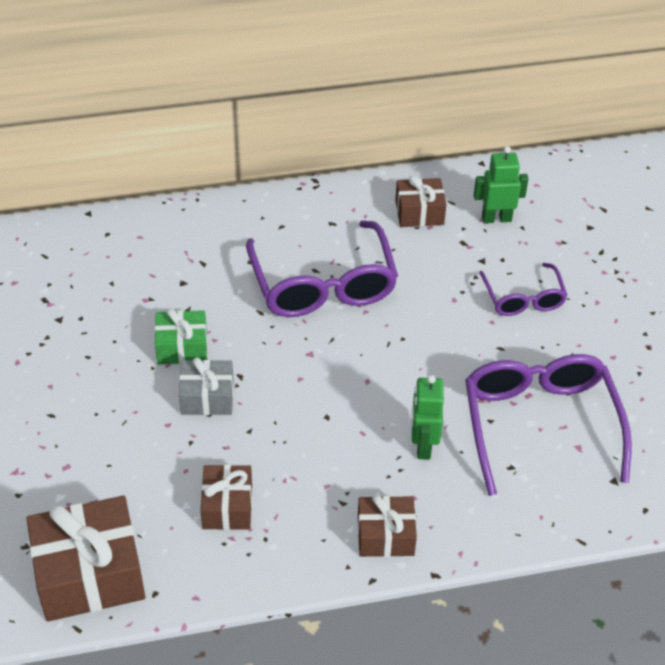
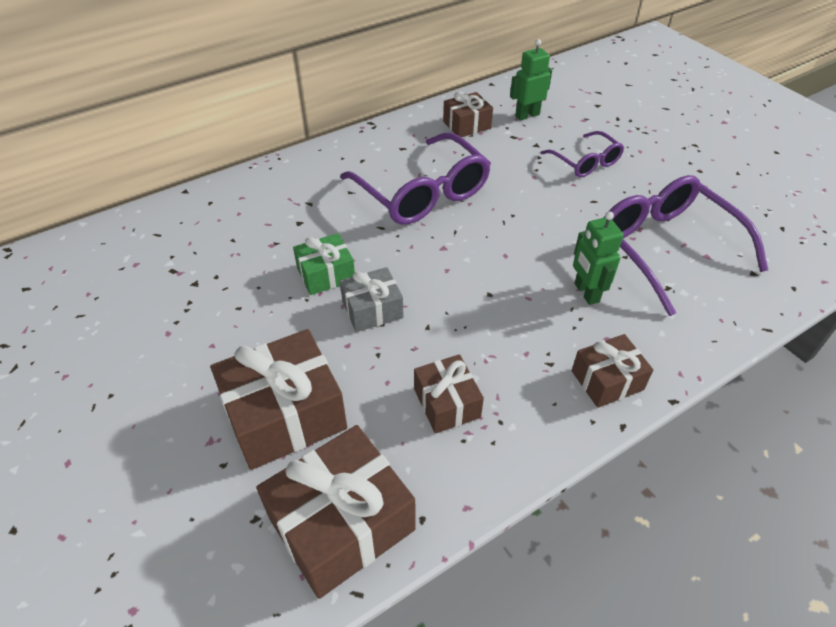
camera: 20 degrees left, 0 degrees up
none -> brown gift [210,329,347,470]

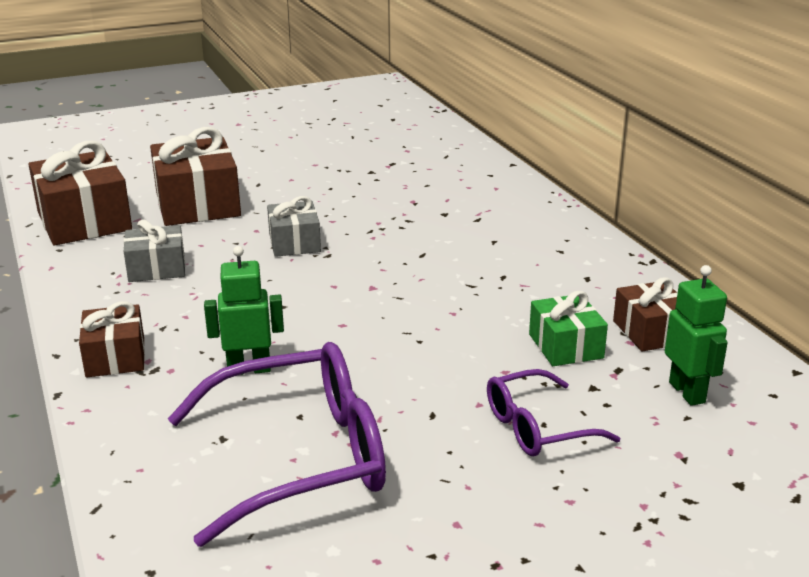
camera: 100 degrees right, 20 degrees down
green gift [293,233,355,295] -> green gift moved to [529,291,608,366]
purple glasses [340,132,491,225] -> none
brown gift [414,354,484,434] -> grey gift [124,219,185,282]

